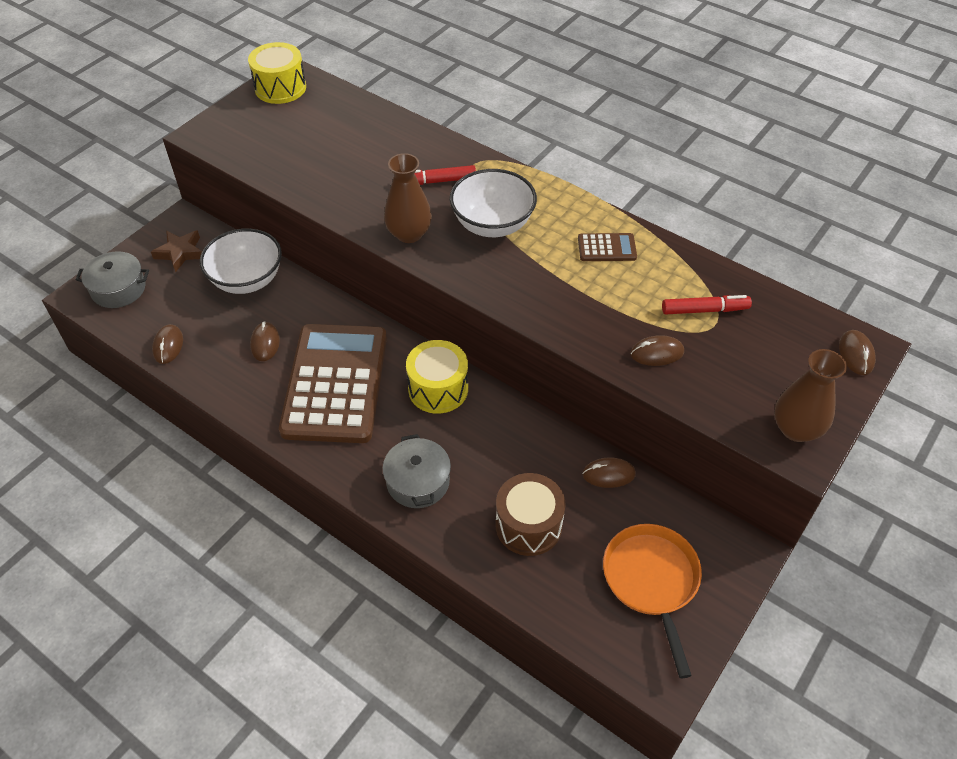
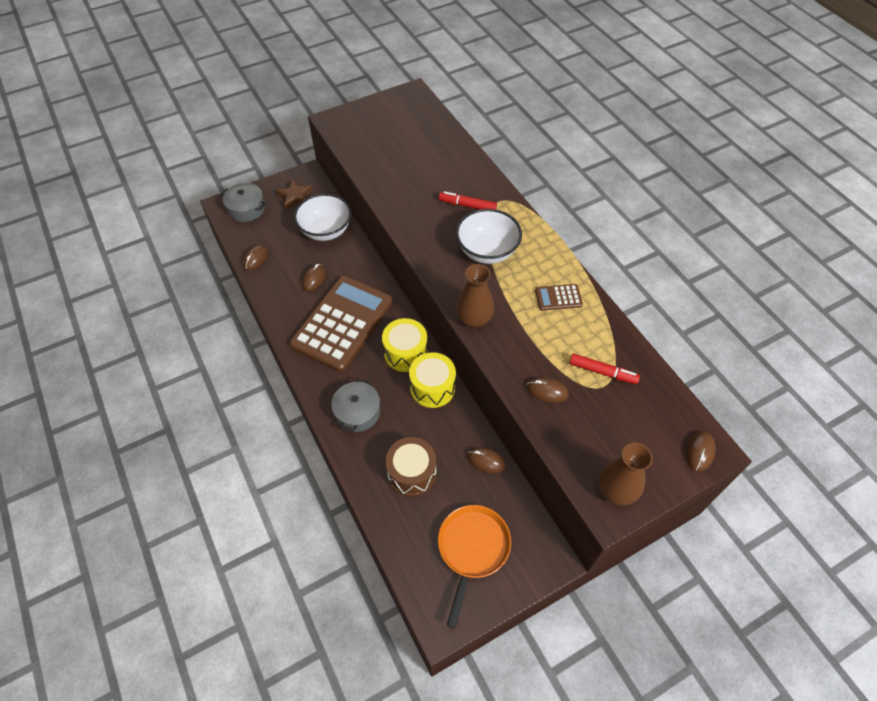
camera: 25 degrees right, 5 degrees up
yellow drum [248,42,306,104] -> yellow drum moved to [409,352,456,408]
brown vase [384,153,432,243] -> brown vase moved to [456,264,494,328]
brown calculator [578,233,637,261] -> brown calculator turned 150 degrees clockwise [535,284,583,311]

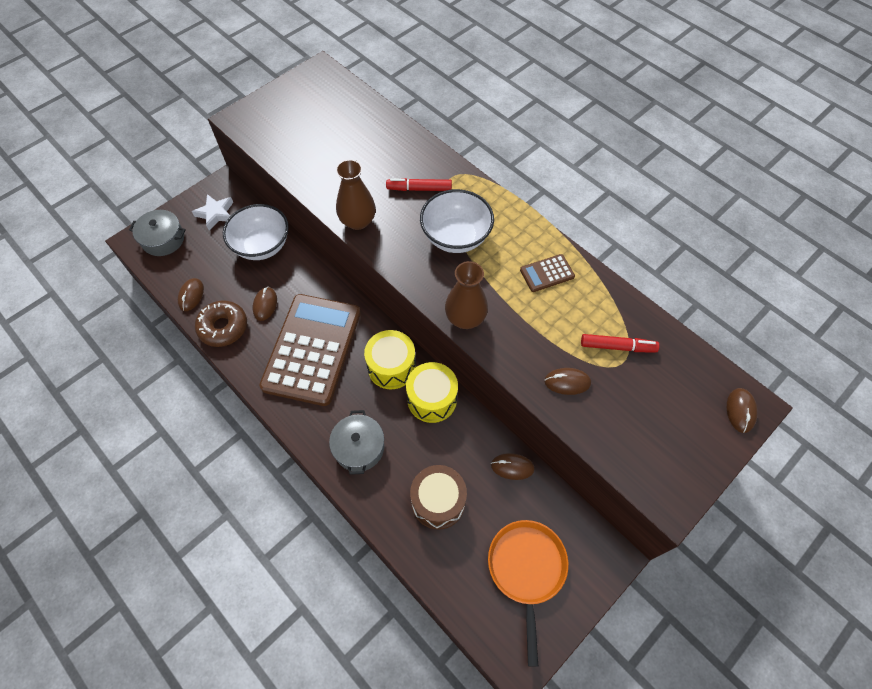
camera: 15 degrees left, 5 degrees up
brown star [276,179,313,209] -> white star [192,194,233,230]
brown vase [598,443,653,505] -> brown vase moved to [336,159,376,230]
none -> brown donut [195,300,247,347]

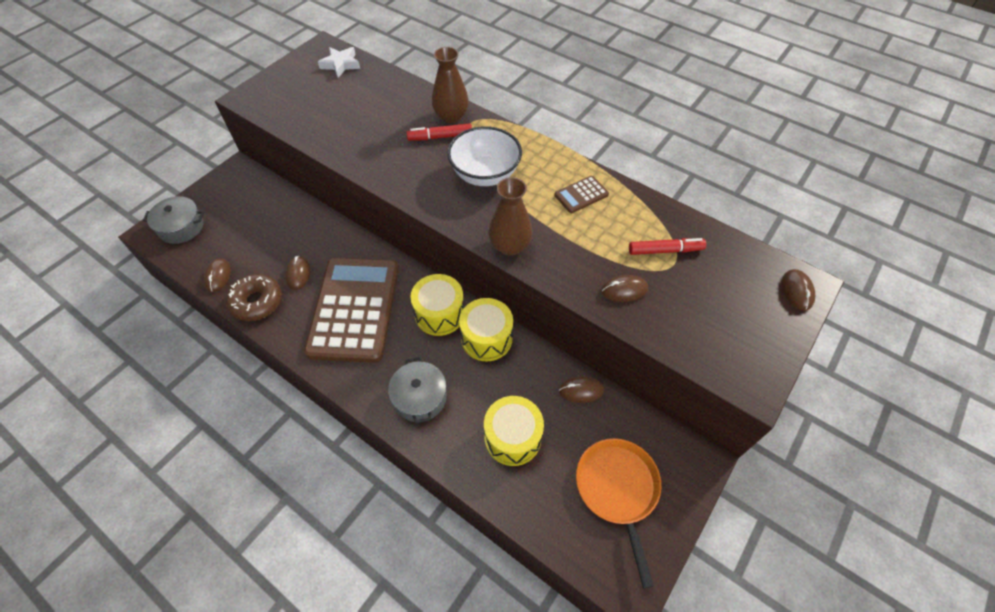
camera: 10 degrees left, 5 degrees down
white star [192,194,233,230] -> white star moved to [318,47,360,78]
white bowl [223,204,289,260] -> none
brown vase [336,159,376,230] -> brown vase moved to [432,47,469,123]
brown drum [410,465,467,529] -> yellow drum [484,396,544,466]

